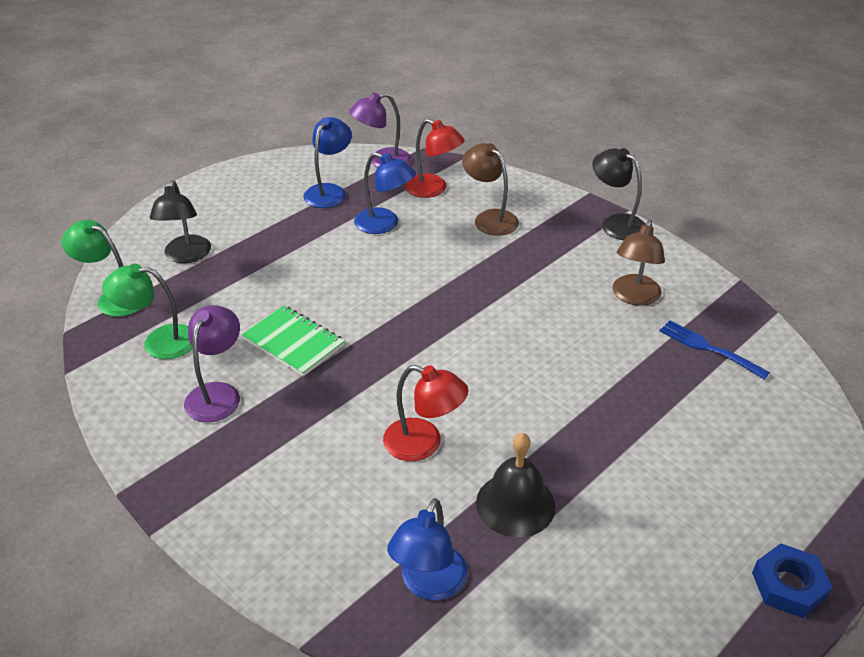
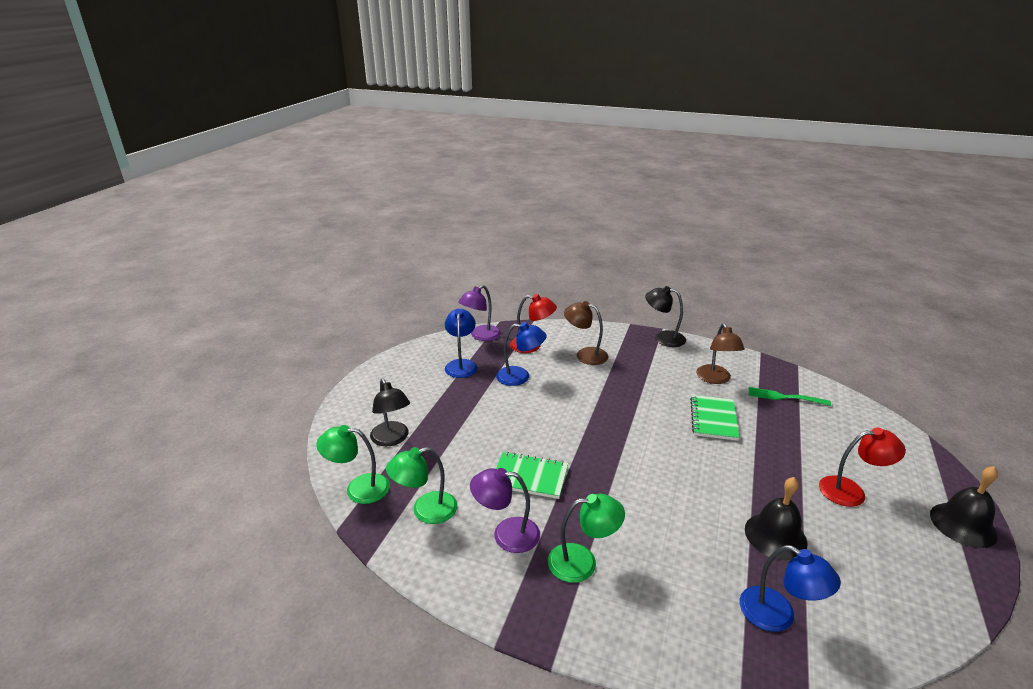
camera: 25 degrees left, 10 degrees down
purple lamp [184,305,240,422] -> purple lamp turned 75 degrees counterclockwise [470,468,540,553]
red lamp [383,365,468,461] -> red lamp moved to [819,428,906,507]
blue lamp [387,498,468,600] -> blue lamp turned 45 degrees counterclockwise [739,545,841,632]
blue fork [659,320,770,379] -> green fork [749,387,831,406]
blue nut [752,543,832,618] -> black bell [930,466,998,548]
none -> green lamp [548,494,625,583]
none -> green notebook [690,395,740,441]

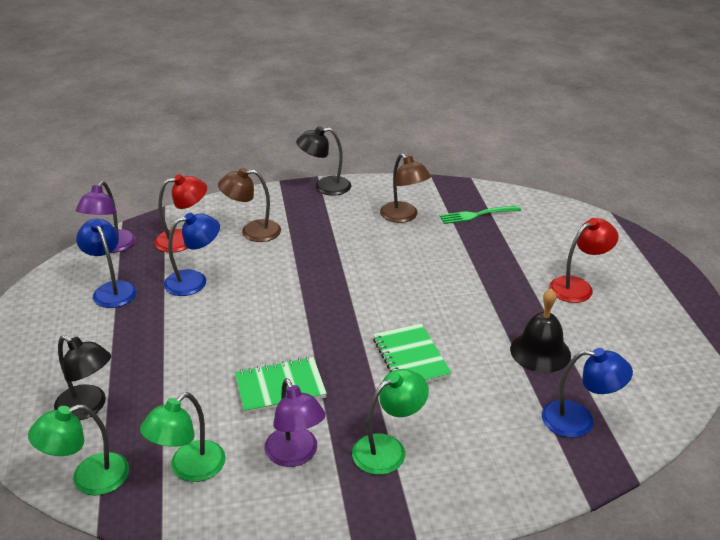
camera: 30 degrees left, 5 degrees up
purple lamp [470,468,540,553] -> purple lamp turned 90 degrees counterclockwise [265,378,326,467]
green notebook [690,395,740,441] -> green notebook moved to [373,324,452,383]
black bell [930,466,998,548] -> none

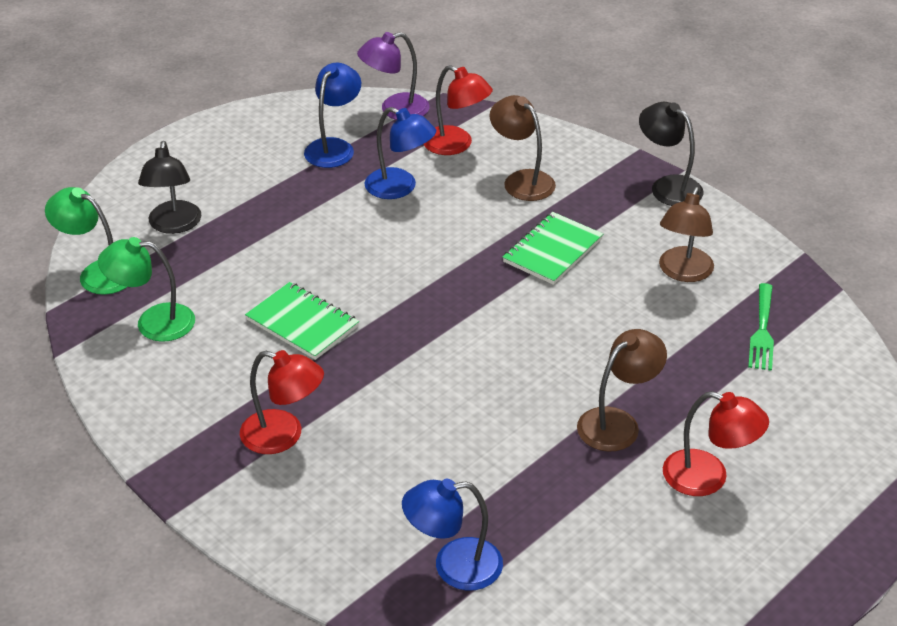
camera: 55 degrees right, 5 degrees up
purple lamp [265,378,326,467] -> none
green lamp [352,369,429,475] -> red lamp [240,350,324,454]
green notebook [373,324,452,383] -> green notebook moved to [503,212,603,285]
green fork [440,206,521,224] -> green fork turned 120 degrees counterclockwise [748,283,774,371]
black bell [510,289,571,373] -> none
blue lamp [542,348,633,438] -> blue lamp turned 105 degrees clockwise [402,479,503,591]
none -> brown lamp [577,329,667,451]

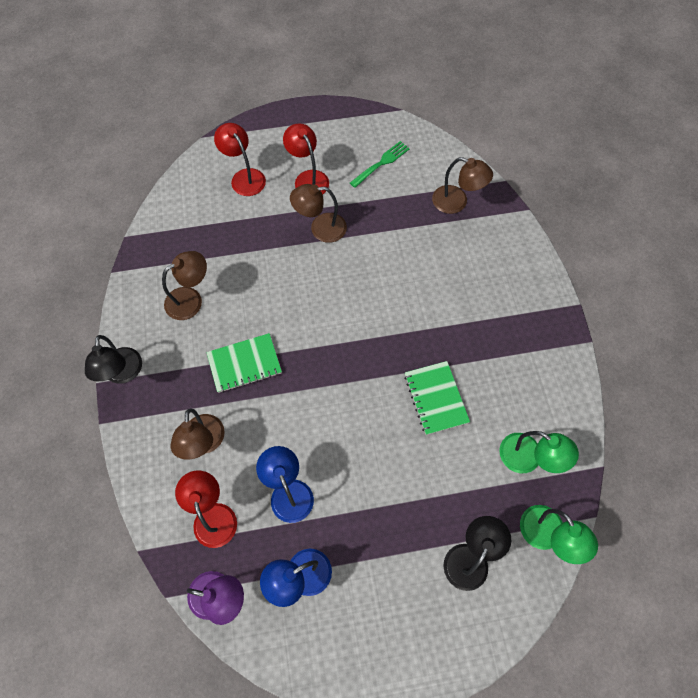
camera: 145 degrees left, 25 degrees up
red lamp [240,350,324,454] -> red lamp moved to [214,123,266,196]
blue lamp [402,479,503,591] -> brown lamp [432,157,493,214]
green fork [748,283,774,371] -> green fork moved to [350,141,410,188]

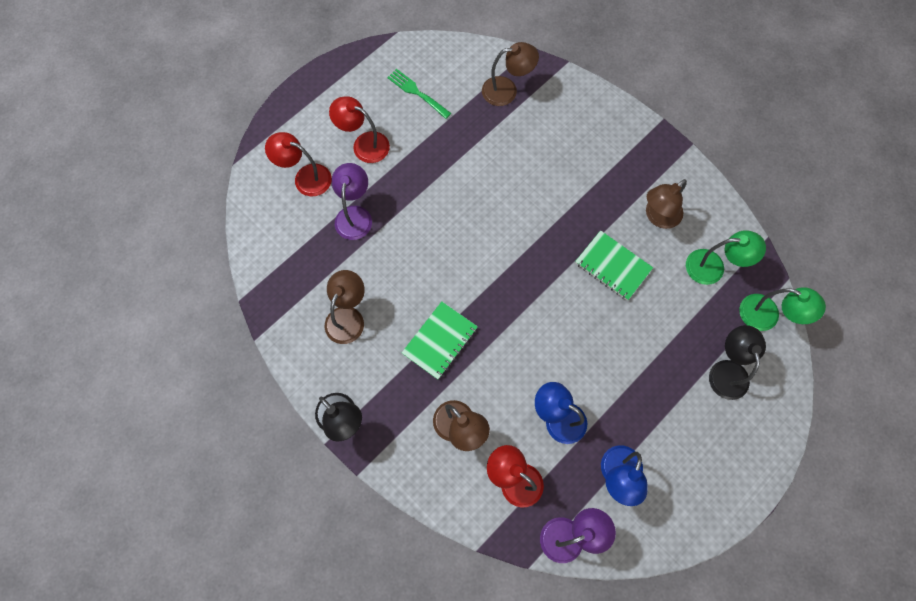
camera: 35 degrees left, 5 degrees up
brown lamp [290,184,347,243] -> brown lamp moved to [646,179,687,229]
green fork [350,141,410,188] -> green fork turned 60 degrees counterclockwise [387,69,451,119]
none -> purple lamp [331,163,372,240]

